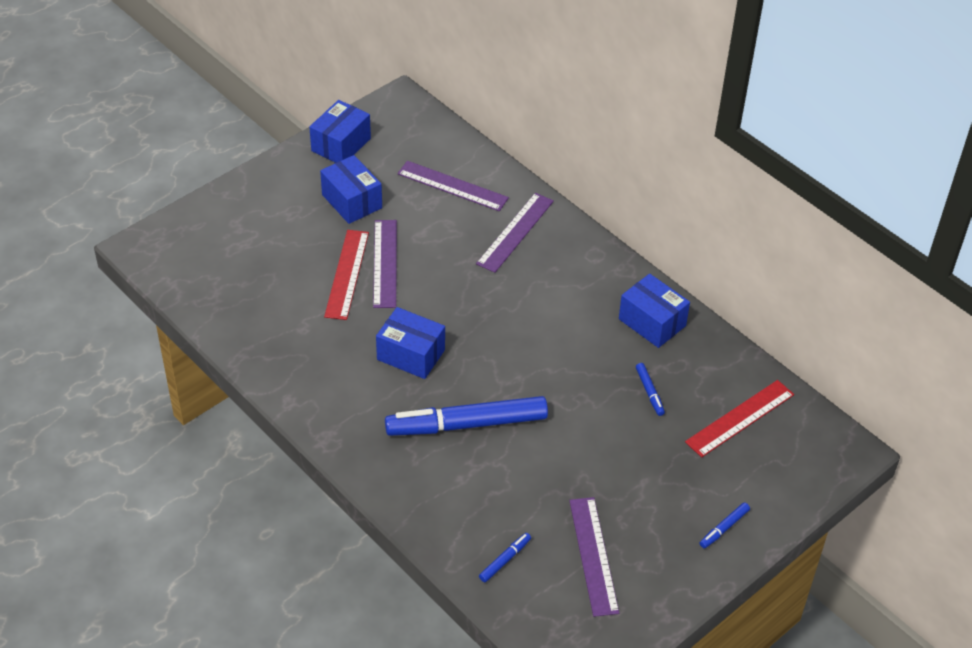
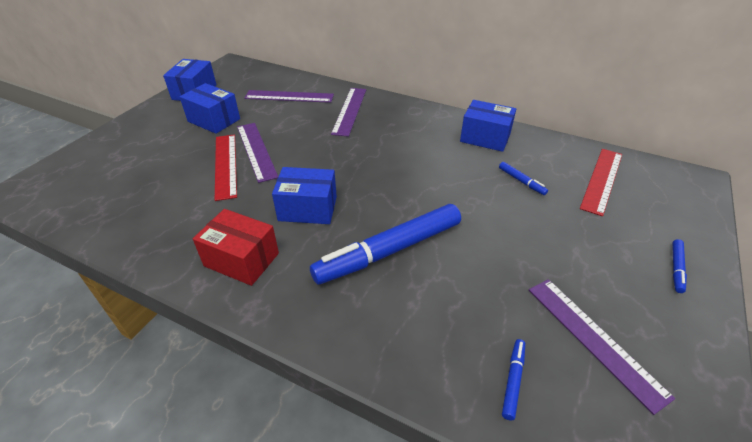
camera: 20 degrees left, 5 degrees down
none -> red box [193,209,279,286]

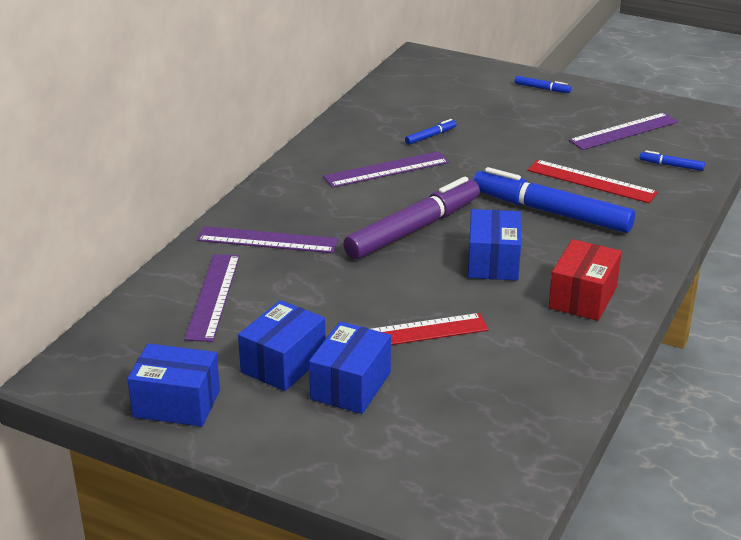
camera: 90 degrees left, 10 degrees down
purple ruler [237,123,278,183] -> purple ruler moved to [323,151,449,188]
blue marker [310,204,461,285] -> blue marker turned 150 degrees clockwise [473,167,635,233]
blue box [460,100,516,152] -> blue box moved to [309,321,391,414]
red ruler [580,149,622,216] -> red ruler moved to [528,160,658,203]
none -> purple marker [343,177,480,259]

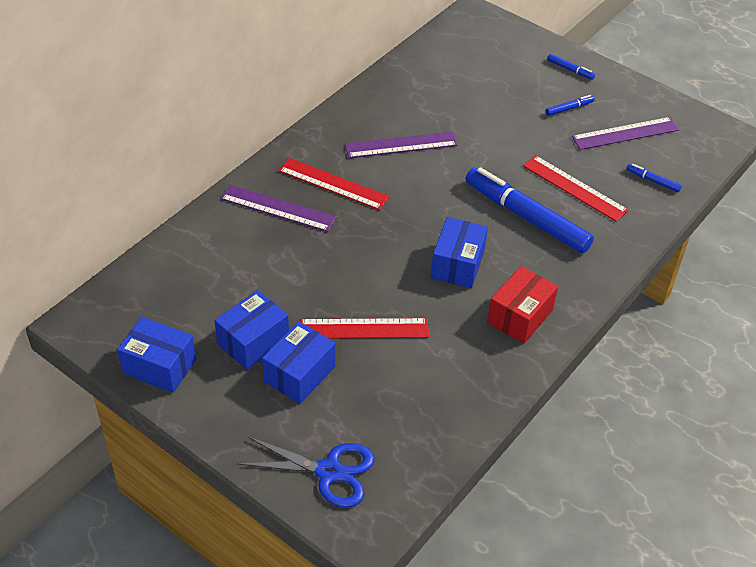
camera: 10 degrees right, 15 degrees up
purple ruler [184,254,240,342] -> none
purple marker [343,177,480,259] -> none
blue marker [405,119,456,145] -> blue marker moved to [546,95,595,116]
none -> blue scissors [237,436,375,507]
none -> red ruler [278,158,390,210]

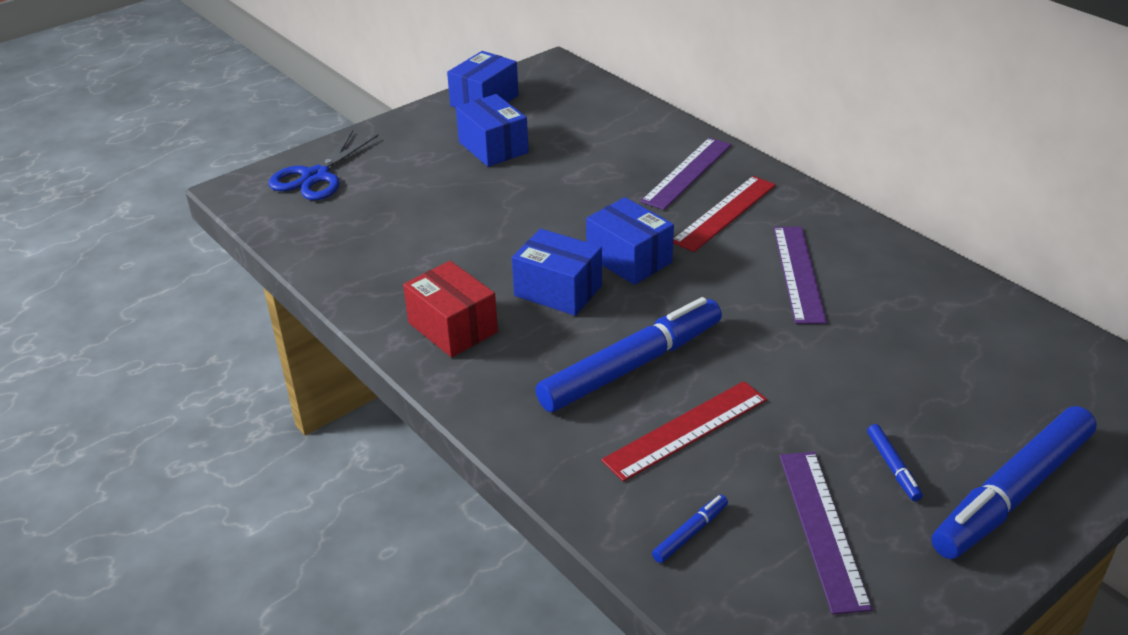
camera: 105 degrees right, 10 degrees down
blue box [262,321,335,404] -> blue box moved to [586,197,674,285]
red ruler [300,318,429,339] -> none
blue marker [547,54,595,80] -> blue marker [932,406,1097,559], size x2.47

